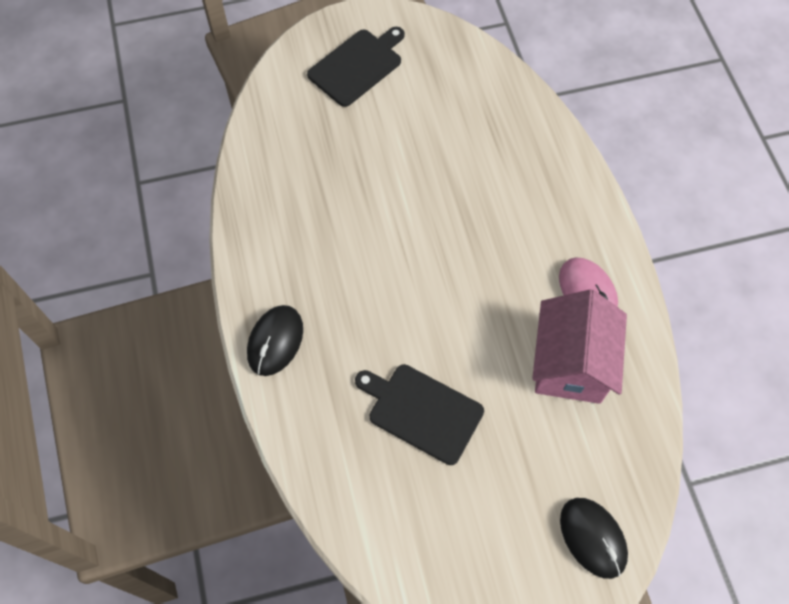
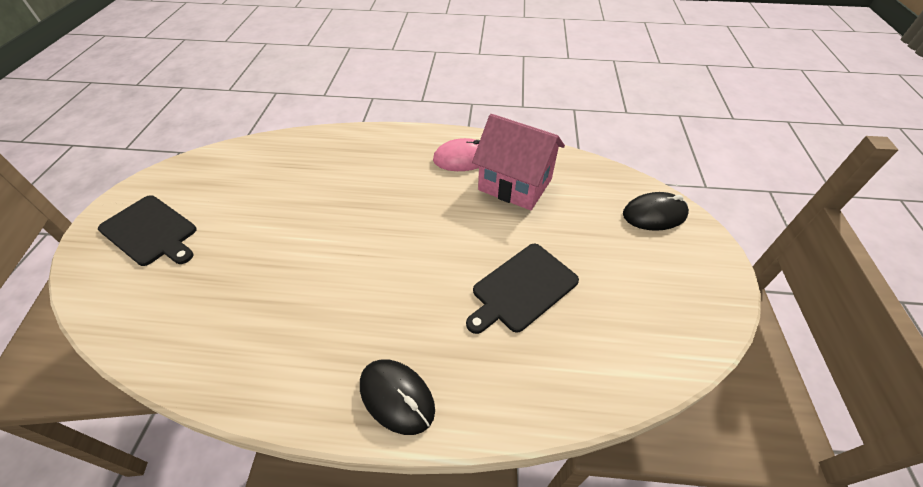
camera: 70 degrees left, 15 degrees down
black cutting board [307,27,405,107] -> black cutting board turned 150 degrees clockwise [98,195,197,266]

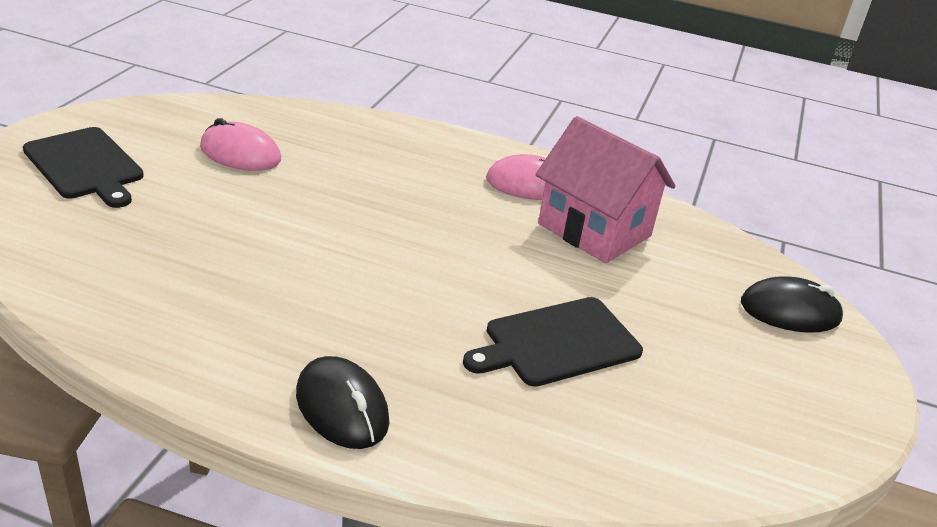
camera: 10 degrees right, 15 degrees down
none -> pink mouse [200,118,281,171]

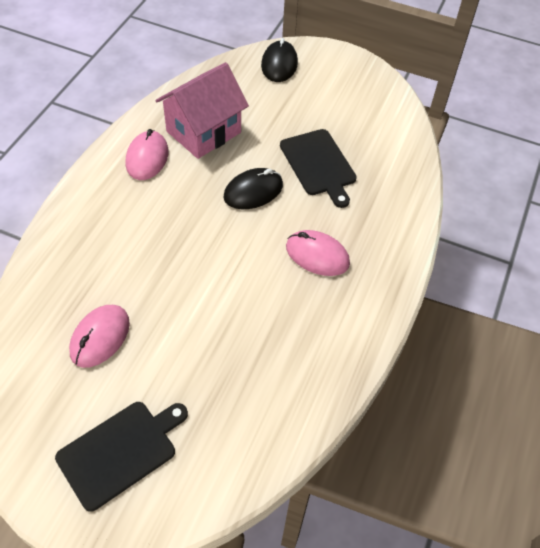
camera: 85 degrees left, 20 degrees up
black mouse [296,356,389,449] -> black mouse moved to [224,168,283,209]
none -> pink mouse [286,230,350,276]

